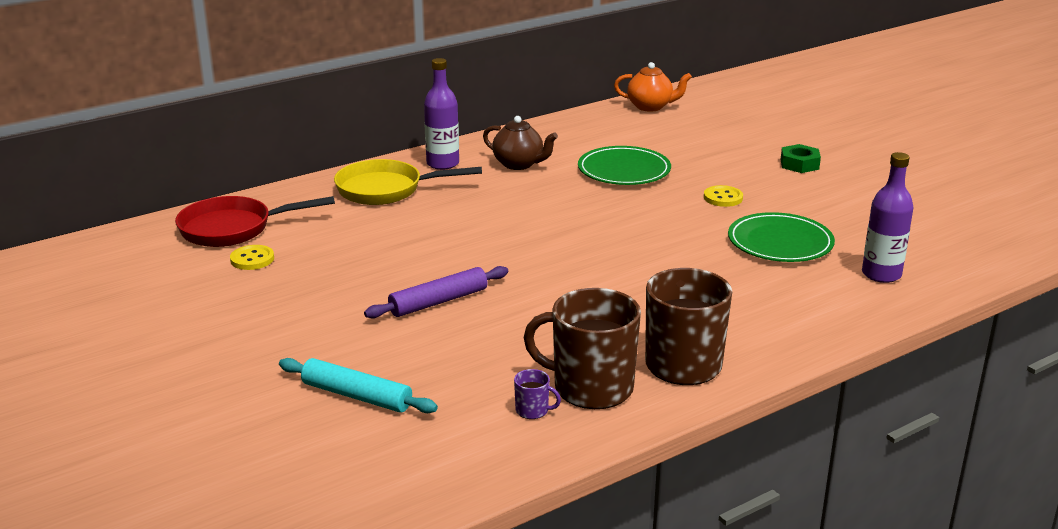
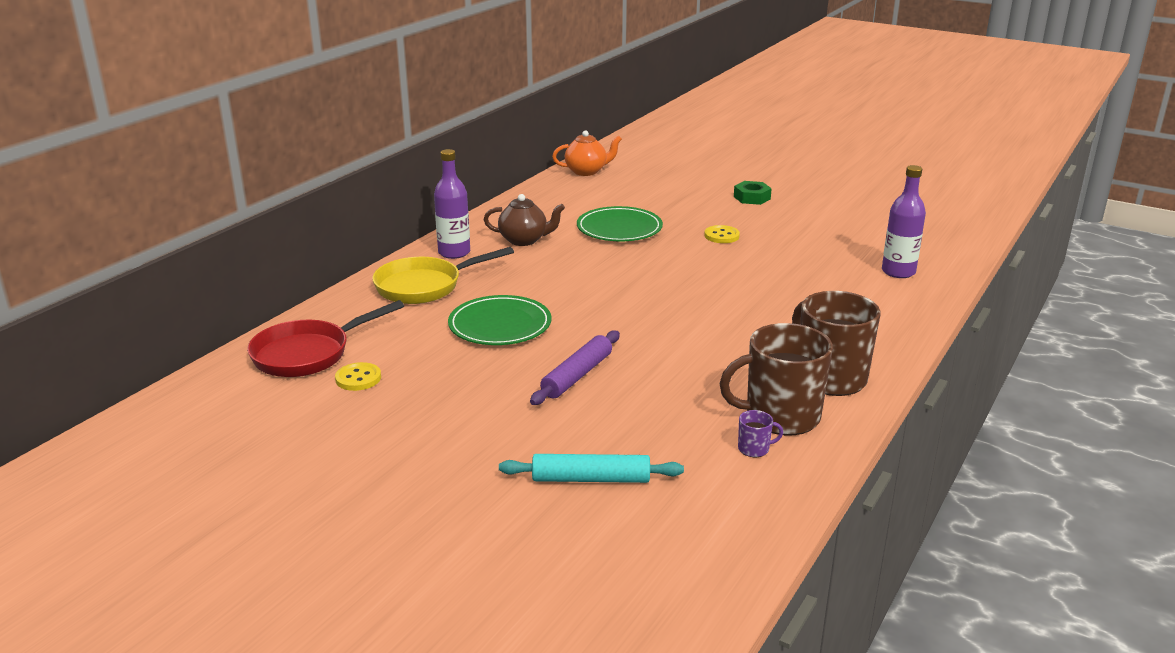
camera: 25 degrees left, 0 degrees up
green plate [728,212,835,262] -> green plate moved to [448,295,551,345]

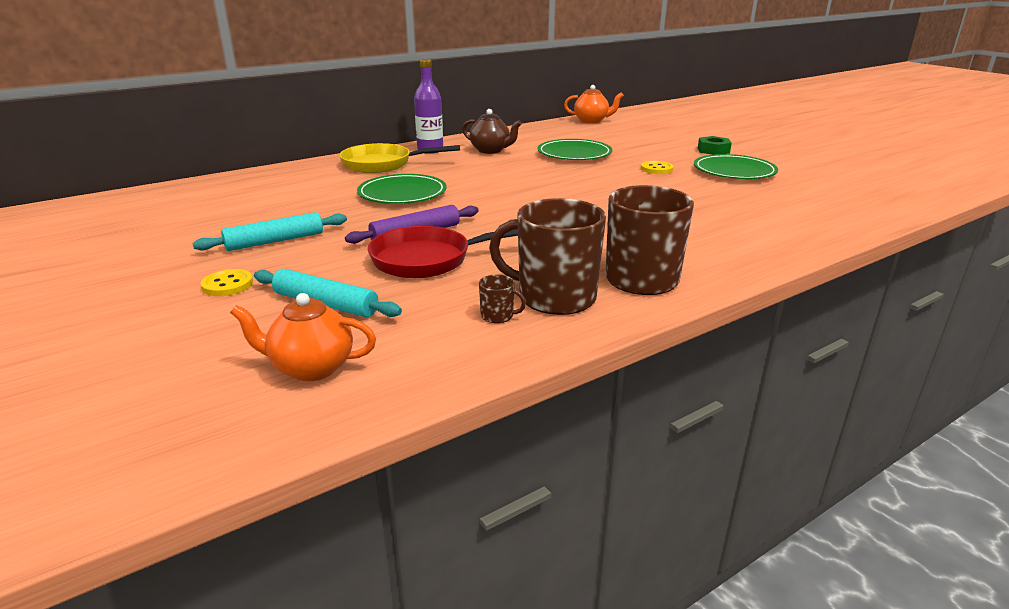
camera: 25 degrees right, 0 degrees up
red pan [247,300,404,377] -> red pan moved to [368,226,518,278]
yellow button [335,362,381,391] -> yellow button moved to [201,269,253,296]
purple mug [738,410,783,457] -> brown mug [479,274,526,323]
purple bottle [882,165,926,278] -> none
none -> turquoise rolling pin [193,212,347,251]
none -> orange teapot [230,293,376,381]
none -> green plate [694,154,778,179]

